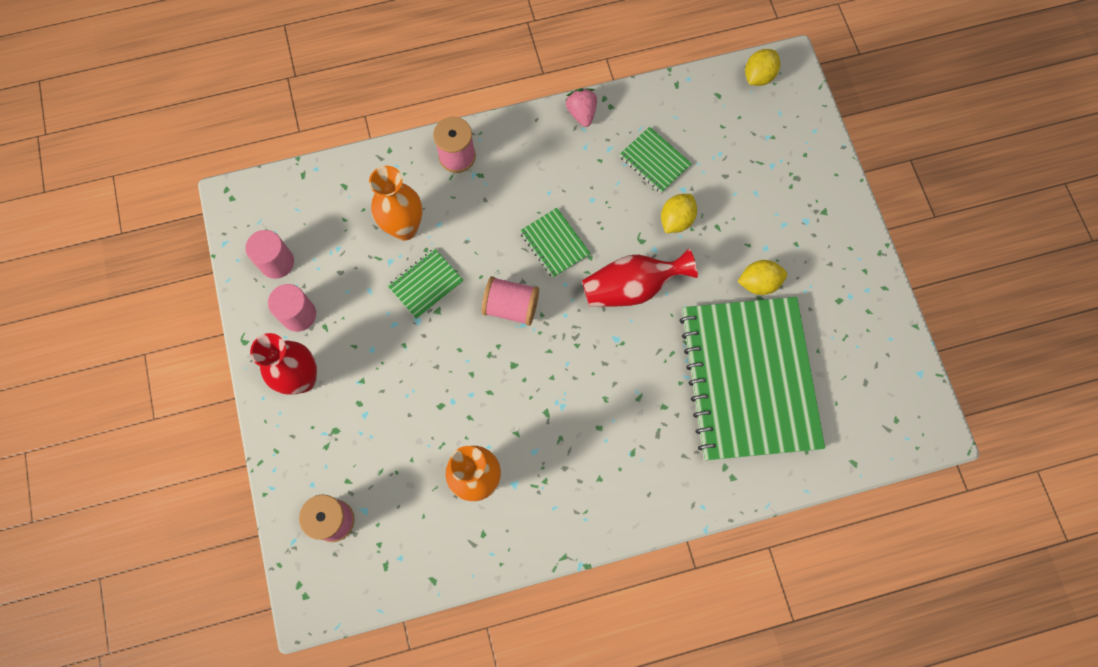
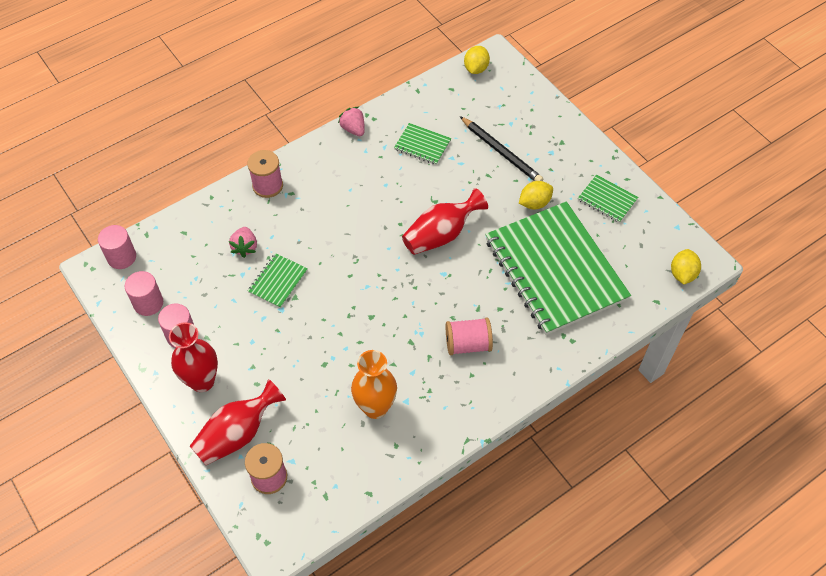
camera: 20 degrees left, 15 degrees down
orange vase [369,166,422,241] -> pink strawberry [229,227,257,258]
pink spool [482,276,539,326] -> pink spool moved to [446,318,493,355]
green notebook [520,208,591,278] -> green notebook moved to [578,174,638,223]
yellow lemon [661,194,697,233] -> yellow lemon moved to [671,249,701,284]
none -> pink cylinder [98,225,136,269]
none -> red vase [190,379,286,465]
none -> black pencil [460,116,543,181]

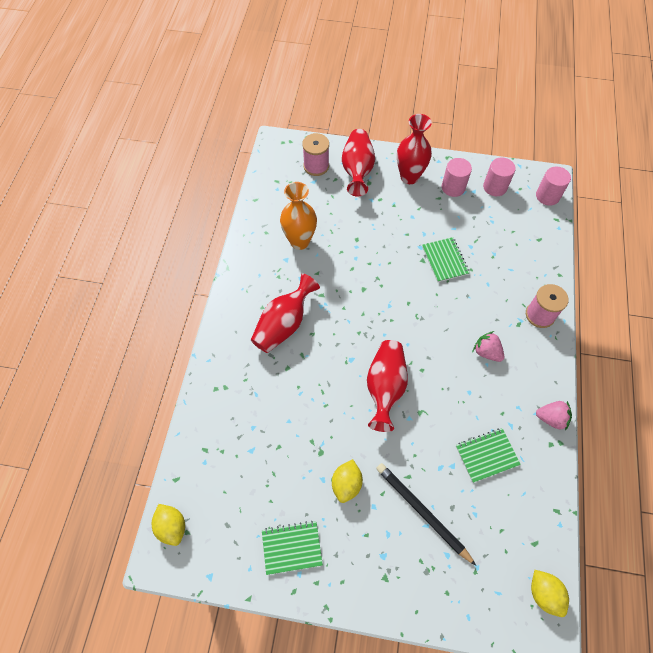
camera: 135 degrees right, 5 degrees up
pink strawberry [229,227,257,258] -> pink strawberry moved to [473,331,504,362]
pink spool [446,318,493,355] -> red vase [251,274,320,353]
black pencil [460,116,543,181] -> black pencil turned 45 degrees clockwise [376,463,476,566]
green notebook [485,201,631,335] -> none

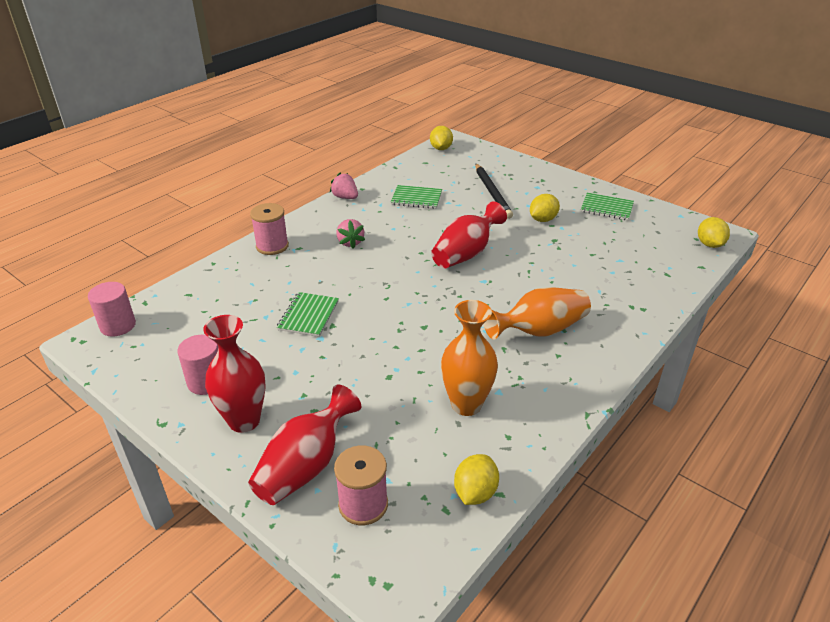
camera: 150 degrees left, 25 degrees down
red vase [251,274,320,353] -> orange vase [484,287,591,340]
pink cylinder [483,157,516,196] -> none
none -> yellow lemon [454,454,499,505]

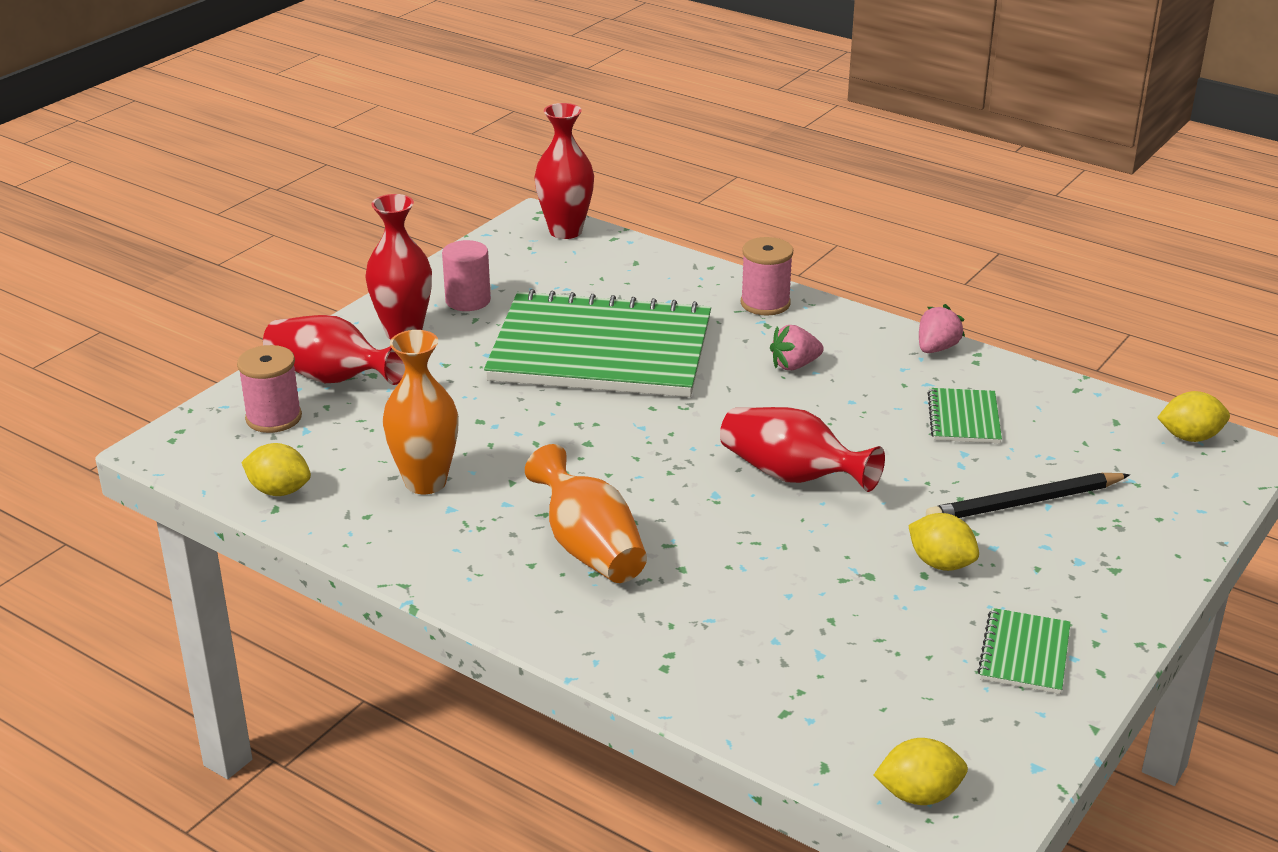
camera: 85 degrees right, 5 degrees down
pink cylinder [88,282,136,336] -> red vase [534,103,594,239]
green notebook [277,292,339,337] -> green notebook [484,289,711,397], size x2.47

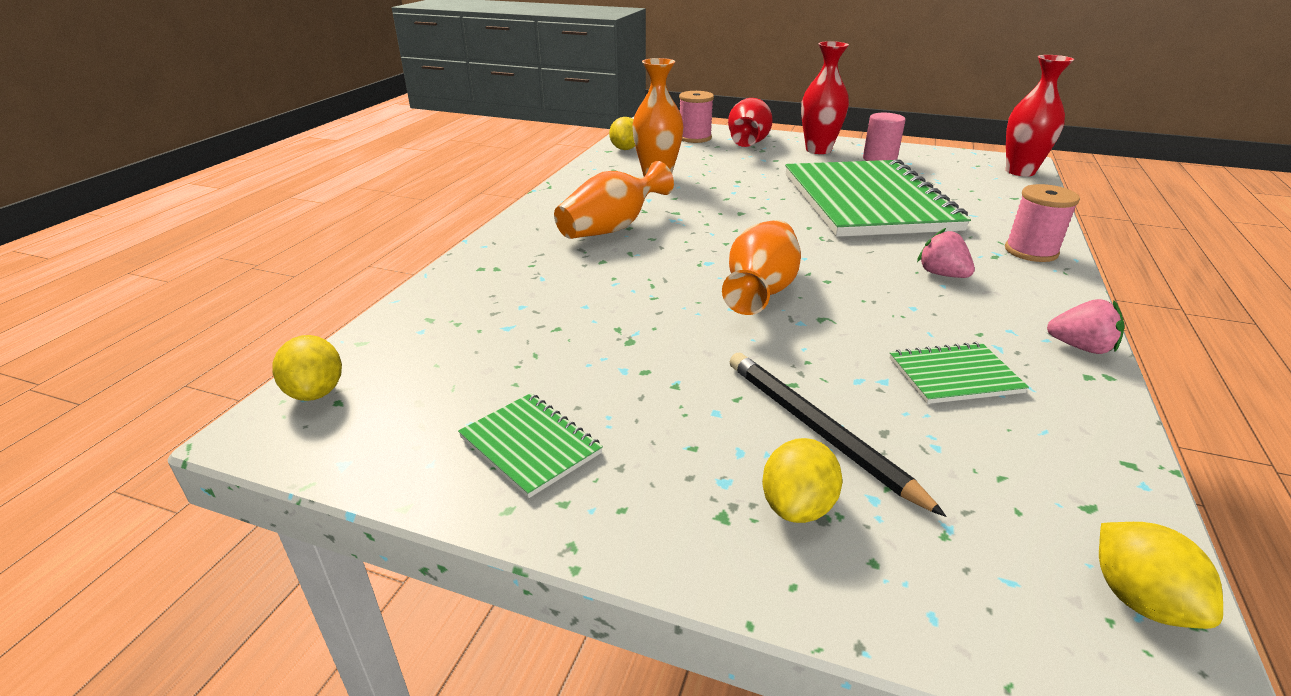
camera: 75 degrees right, 0 degrees up
red vase [720,407,885,492] -> orange vase [722,220,801,315]
yellow lemon [908,513,979,571] -> yellow lemon moved to [762,438,842,523]
green notebook [978,608,1071,694] -> green notebook turned 45 degrees clockwise [458,393,603,498]

